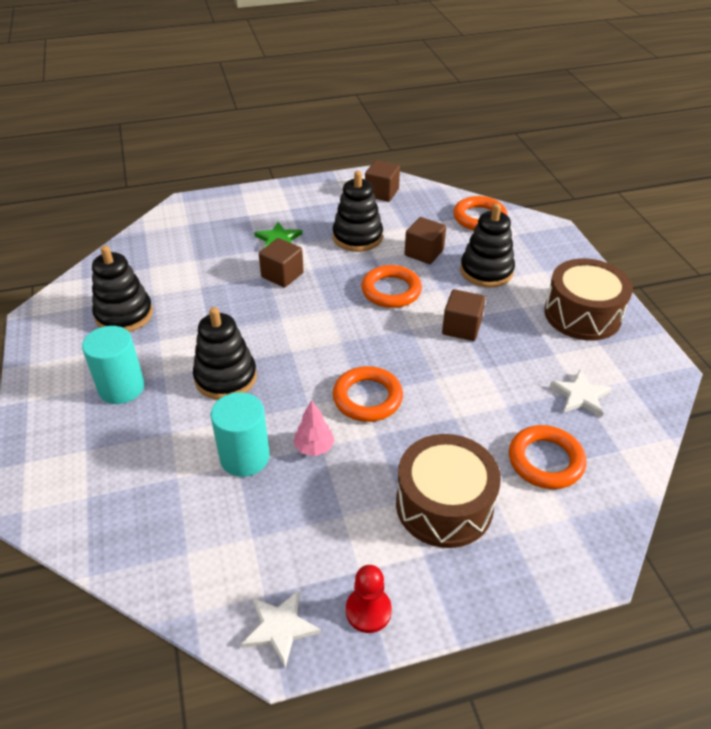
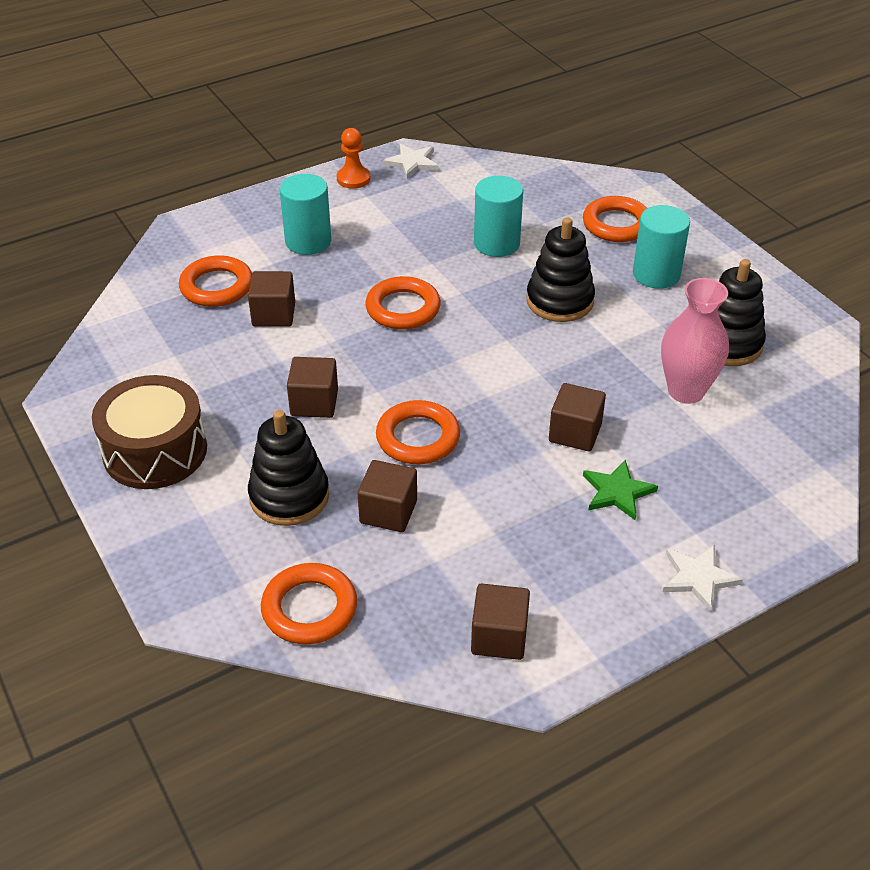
camera: 165 degrees right, 0 degrees up
pink tree [293,400,335,456] -> none
black stacking toy [332,171,383,252] -> none
red pawn [346,565,392,633] -> orange pawn [337,128,370,189]
brown drum [396,434,501,548] -> turquoise cylinder [280,174,331,255]
white star [550,370,612,417] -> white star moved to [663,544,743,612]
none -> brown cube [248,271,295,327]
none -> orange ring [583,196,647,242]
none -> pink vase [661,278,729,404]

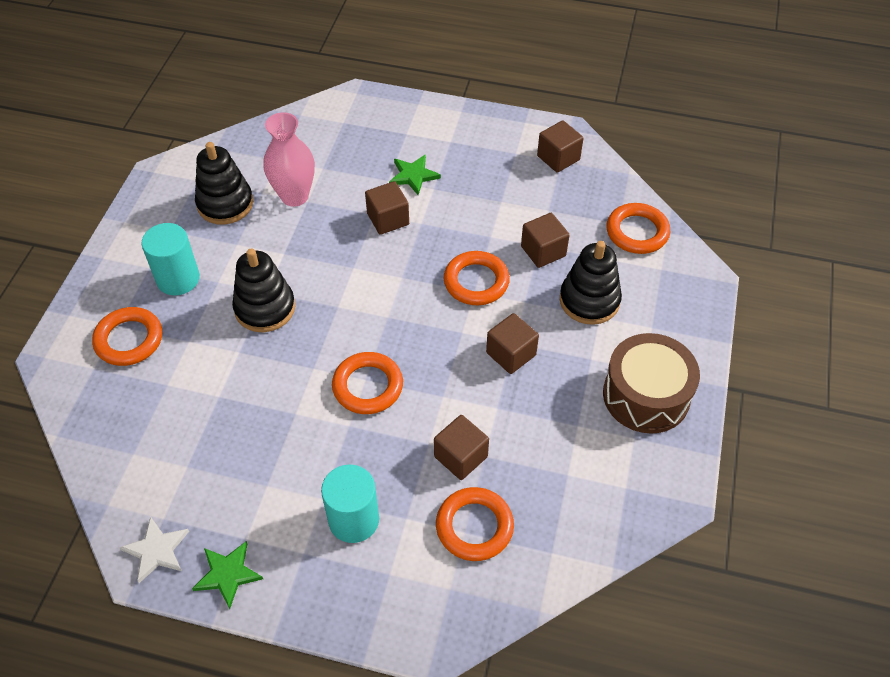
camera: 135 degrees left, 10 degrees up
orange pawn [337,128,370,189] -> green star [192,541,263,609]
turquoise cylinder [474,176,523,257] -> none
white star [663,544,743,612] -> none

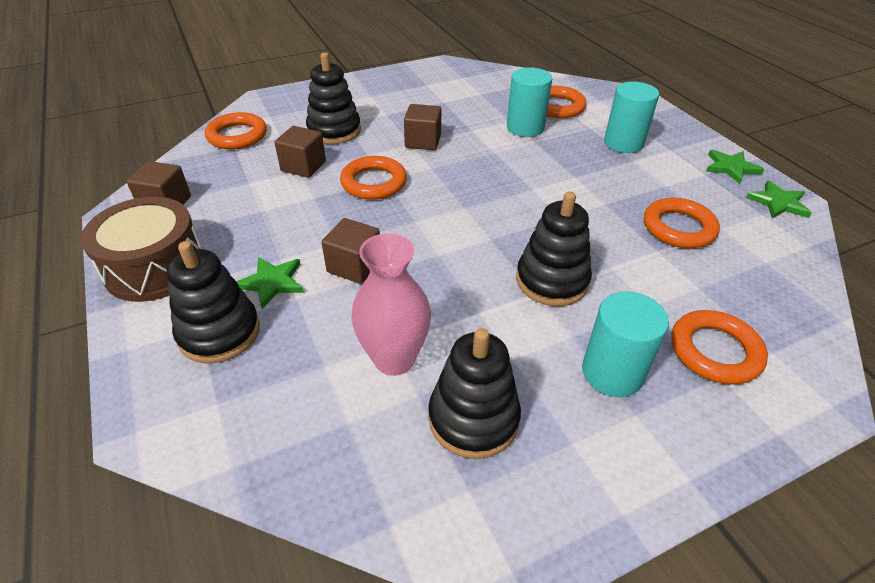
camera: 130 degrees left, 10 degrees down
white star [119,516,189,583] -> green star [746,180,811,219]
orange ring [332,352,403,414] -> orange ring moved to [644,198,720,248]
brown cube [434,415,489,480] -> turquoise cylinder [507,67,552,137]
brown drum [603,333,700,434] -> brown drum moved to [81,197,202,302]
none -> black stacking toy [167,241,260,364]

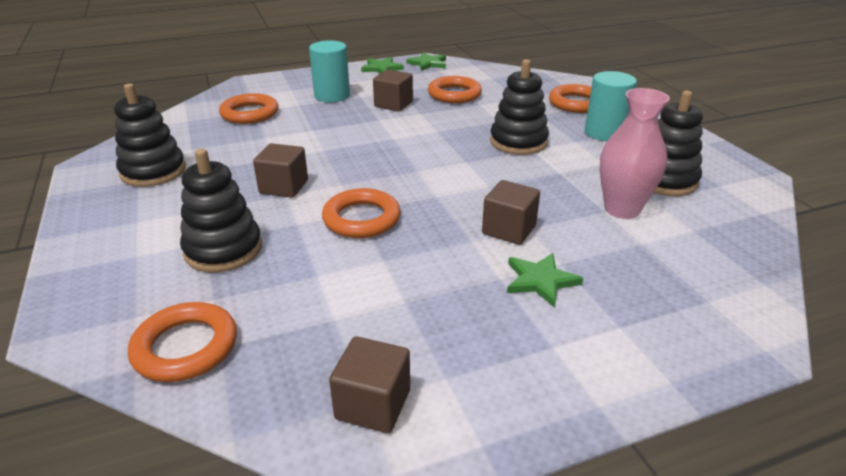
camera: 85 degrees left, 10 degrees down
brown drum [81,197,202,302] -> none
black stacking toy [167,241,260,364] -> black stacking toy moved to [114,83,186,187]
brown cube [275,126,326,178] -> brown cube moved to [373,70,413,111]
turquoise cylinder [507,67,552,137] -> none

